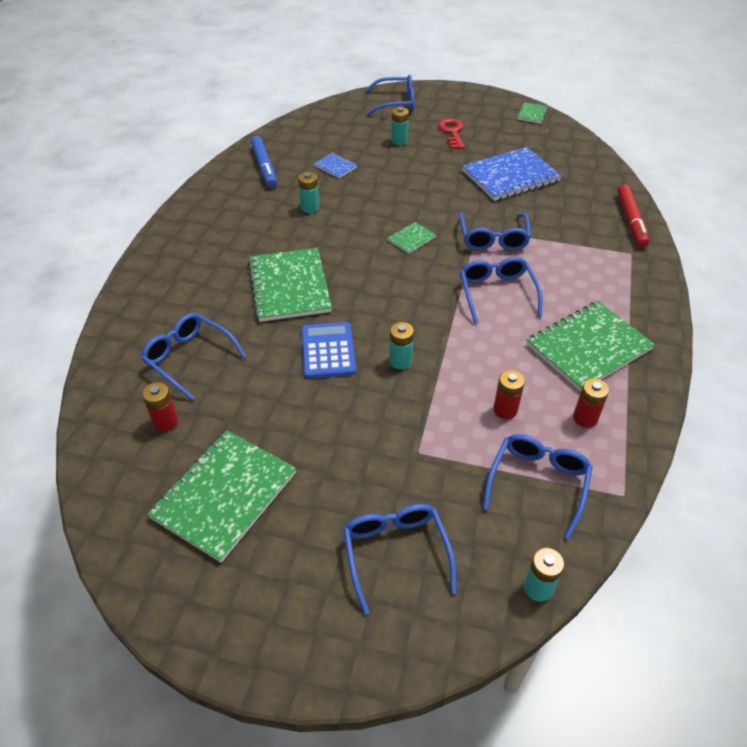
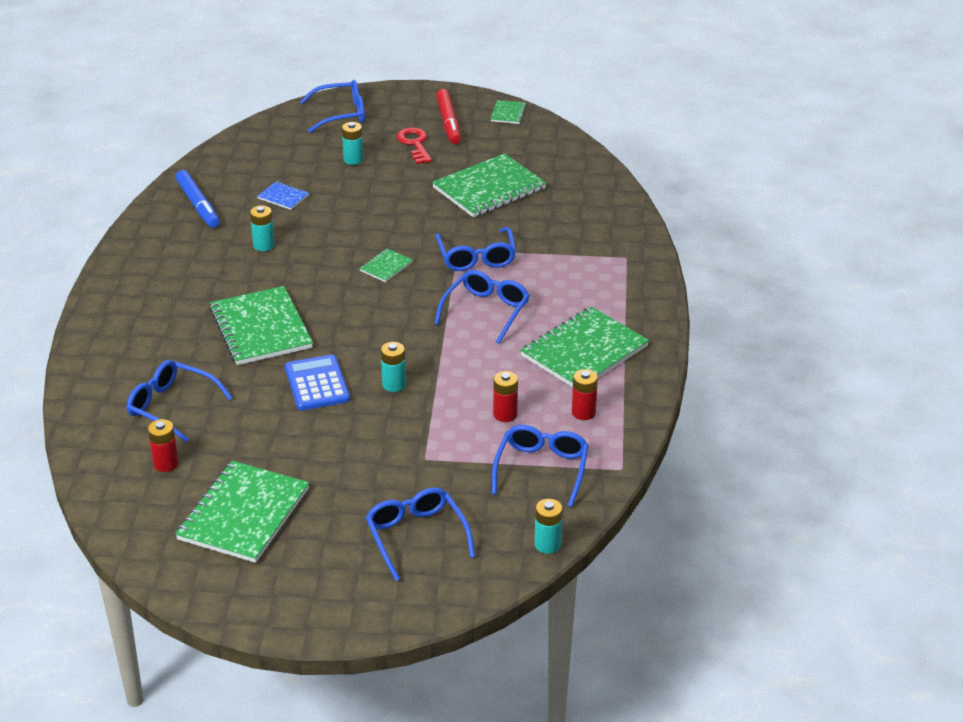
camera: 10 degrees left, 10 degrees down
blue glasses [460,257,542,324] -> blue glasses turned 45 degrees clockwise [434,270,530,344]
blue notebook [462,147,562,201] -> green notebook [432,153,547,217]
red marker [617,184,649,247] -> red marker moved to [436,89,461,144]

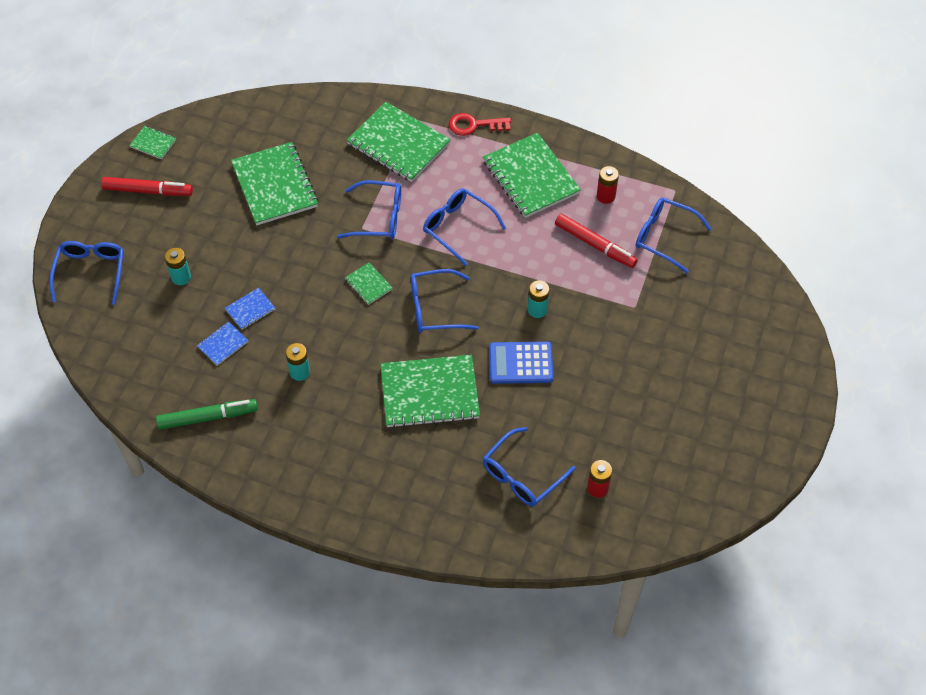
camera: 75 degrees left, 20 degrees up
blue marker [175,170,220,228] -> green marker [156,399,258,430]
green notebook [175,461,309,563] -> green notebook moved to [346,102,451,182]
blue glasses [365,487,475,581] -> blue glasses moved to [411,269,479,333]
red key [397,128,432,164] -> red key moved to [449,113,511,136]
red battery [493,371,518,422] -> red marker [555,214,638,268]
turquoise battery [535,499,562,554] -> none
none -> blue notebook [225,288,275,330]

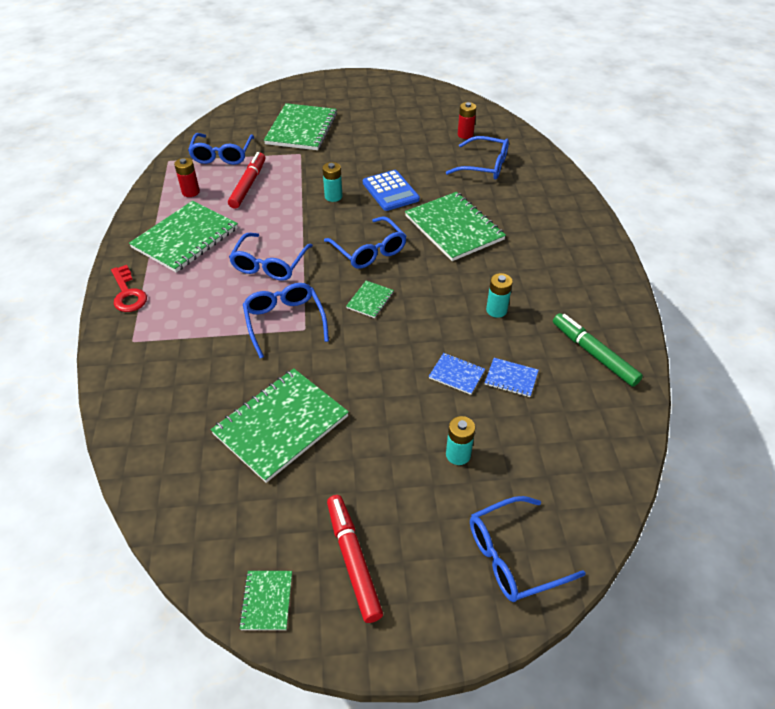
camera: 115 degrees left, 10 degrees down
green notebook [346,102,451,182] -> green notebook moved to [264,103,337,150]

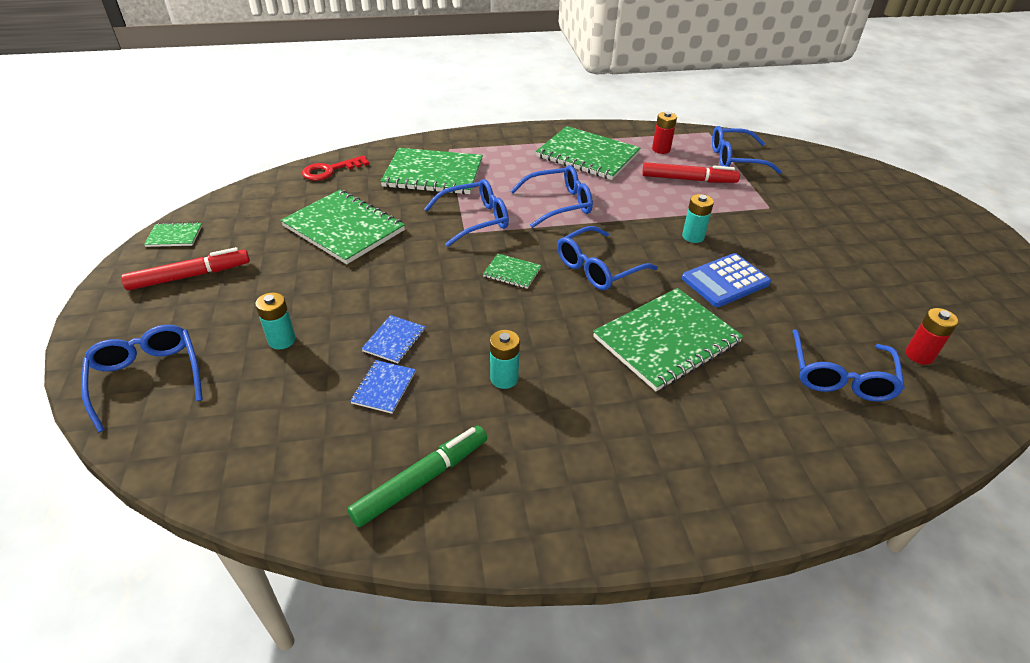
camera: 85 degrees right, 5 degrees down
red key [111,265,147,312] -> red key moved to [302,155,369,181]
blue glasses [229,233,313,281] -> blue glasses turned 150 degrees clockwise [511,165,593,228]
green notebook [264,103,337,150] -> green notebook moved to [380,148,483,194]

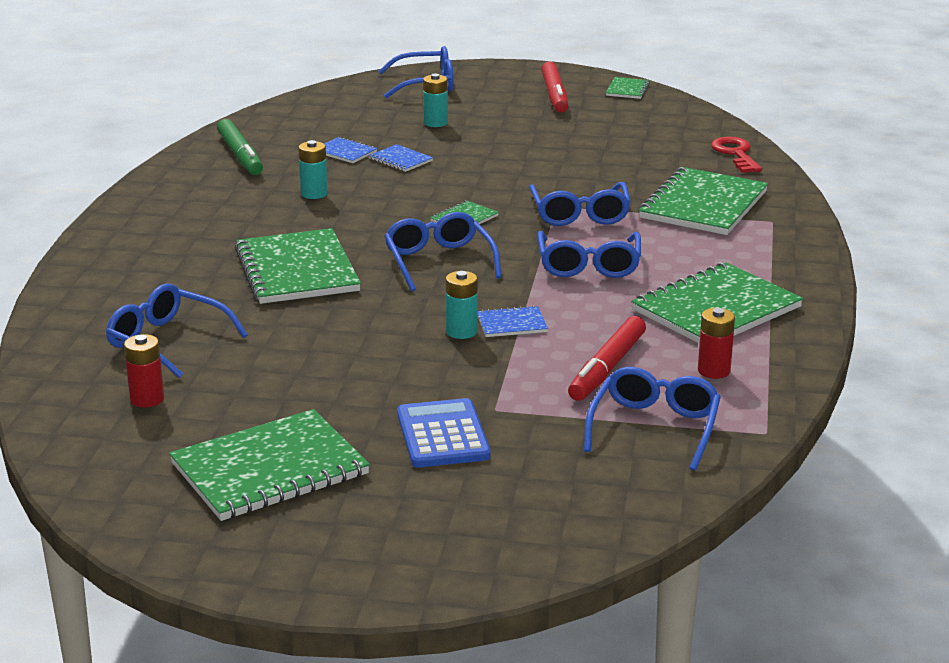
camera: 110 degrees right, 15 degrees down
green notebook [280,190,405,264] -> green notebook moved to [169,409,370,521]
blue calculator [682,253,771,307] -> blue calculator moved to [397,398,491,468]
none -> blue notebook [478,305,548,337]

